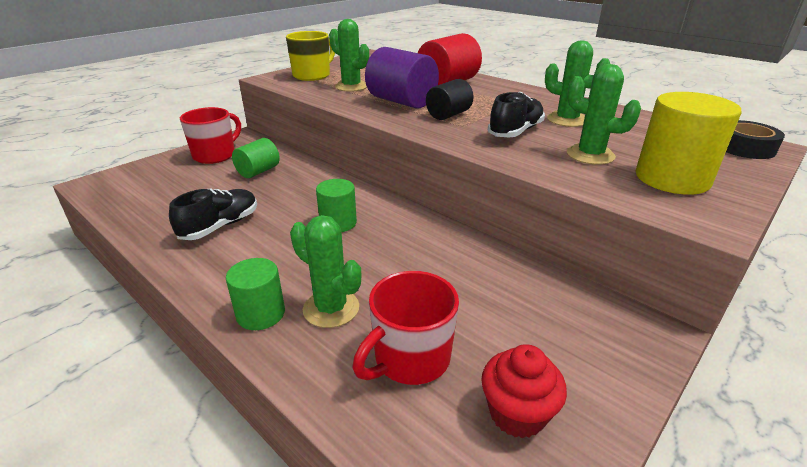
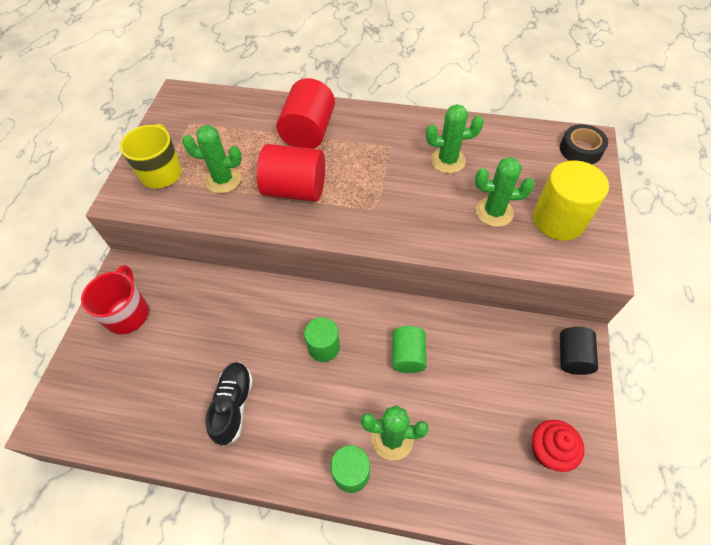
camera: 30 degrees left, 25 degrees up
green cylinder [232,138,280,178] -> green cylinder moved to [392,326,427,373]
red mug [353,271,459,385] -> none
purple cylinder [365,47,439,108] -> red cylinder [257,144,325,202]
black cylinder [426,79,474,120] -> black cylinder moved to [560,327,598,375]
black shoe [488,92,545,138] -> none

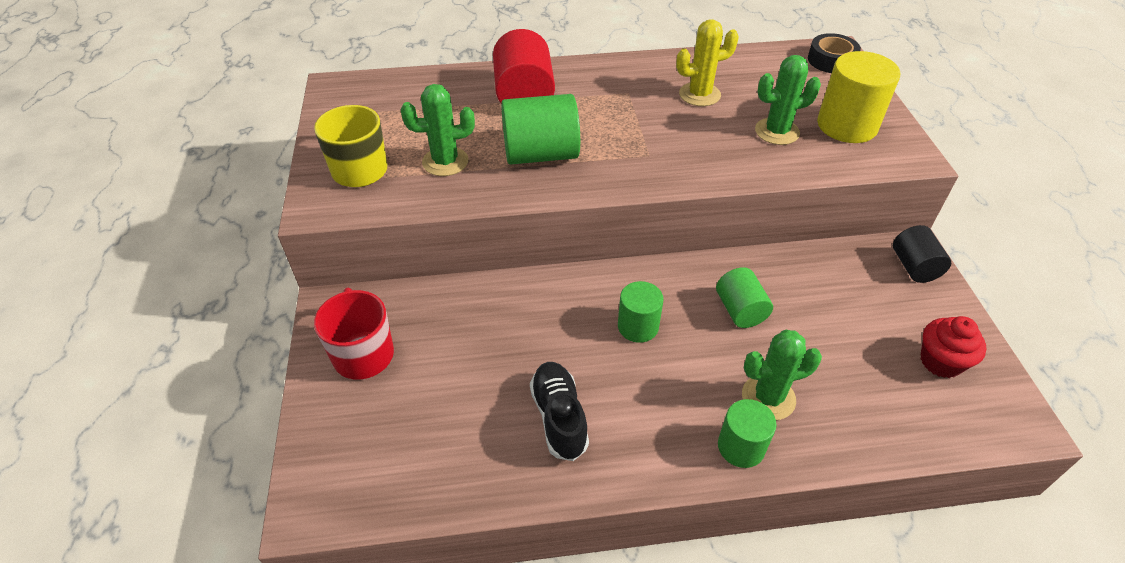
camera: 20 degrees left, 10 degrees down
red cylinder [257,144,325,202] -> green cylinder [501,94,580,165]
green cactus [426,104,484,173] -> yellow cactus [676,19,739,106]

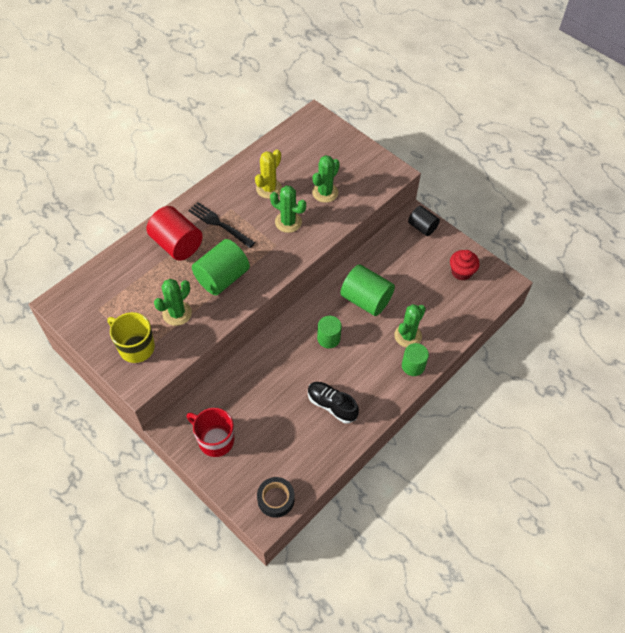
camera: 40 degrees left, 10 degrees up
green cylinder [716,267,773,328] -> green cylinder [340,264,395,316], size x1.62
black tape [808,33,861,73] -> black tape moved to [257,477,294,518]
yellow cylinder [817,51,900,143] -> none
none -> black fork [188,202,255,248]
none -> green cactus [270,185,306,233]

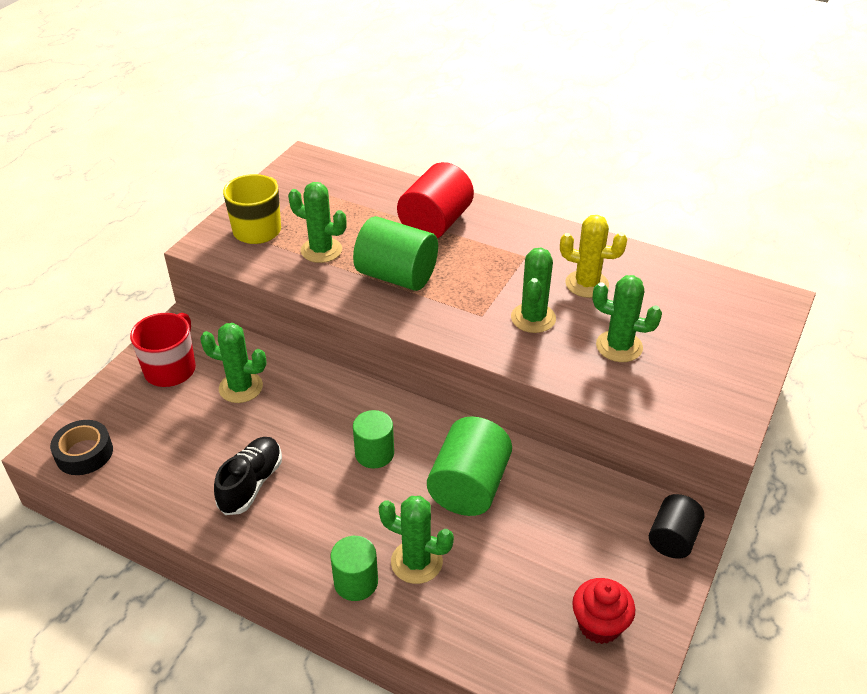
camera: 75 degrees right, 15 degrees down
black fork [188,202,255,248] -> none
none -> green cactus [200,323,266,403]

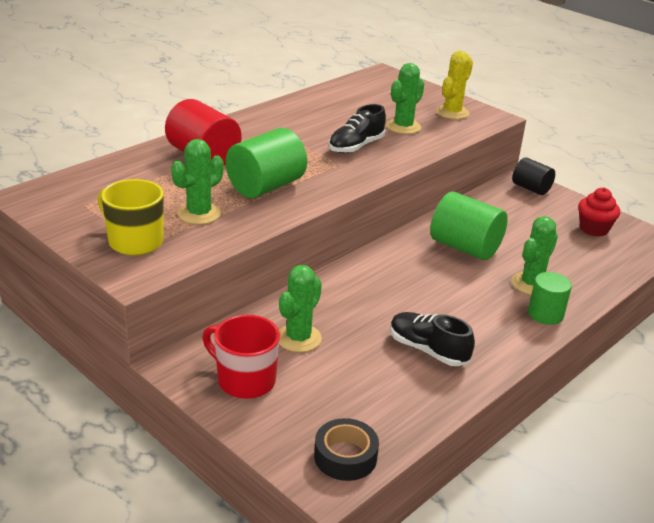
camera: 75 degrees left, 10 degrees down
green cylinder [353,410,394,469] -> none
green cactus [511,248,556,333] -> black shoe [329,104,386,153]
yellow cactus [560,215,627,298] -> yellow cactus moved to [436,51,473,119]

